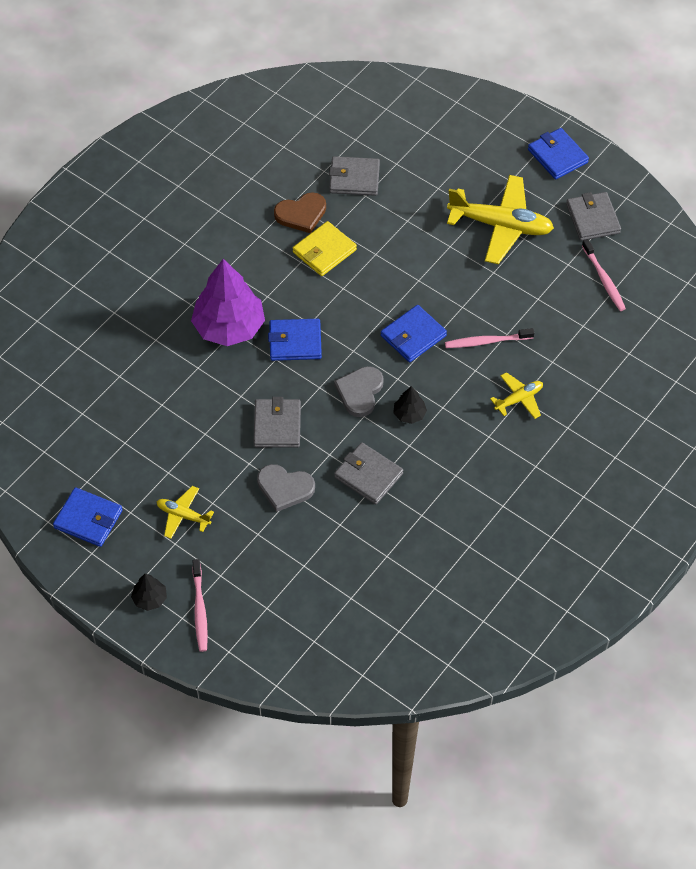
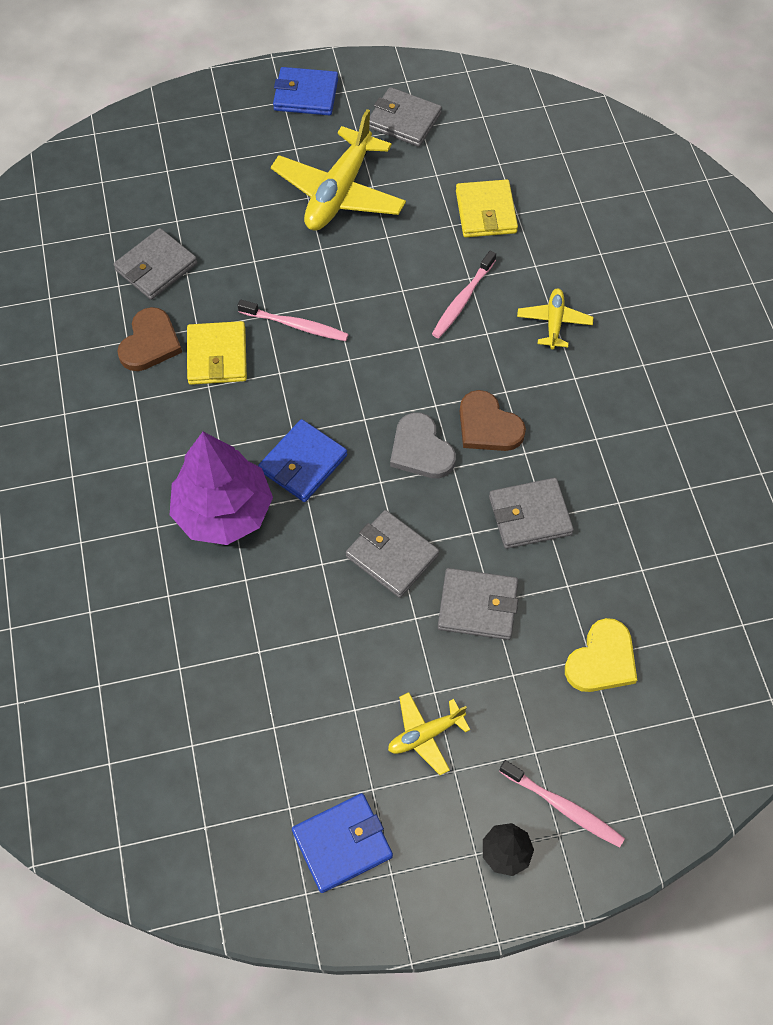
camera: 50 degrees left, 5 degrees up
grey heart [257,464,315,512] -> grey wallet [438,568,518,640]
blue wallet [381,305,447,362] -> none
black tree [393,386,427,424] -> brown heart [460,390,526,451]
yellow plane [447,175,554,264] -> yellow plane turned 150 degrees clockwise [271,109,406,231]
pink toothbrush [582,239,626,311] -> pink toothbrush moved to [237,300,348,341]
none -> yellow wallet [456,179,518,237]
none -> yellow heart [565,618,637,692]

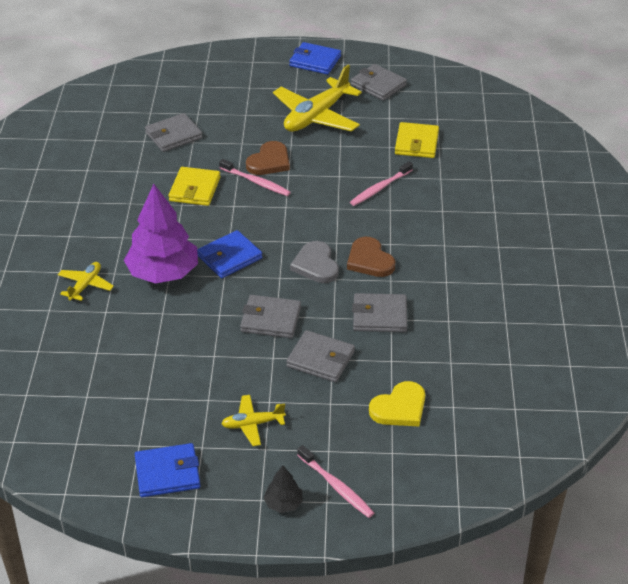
camera: 15 degrees right, 20 degrees down
brown heart [117,307,182,371] -> brown heart moved to [246,141,290,175]
grey wallet [346,510,439,598] -> grey wallet turned 45 degrees counterclockwise [240,295,301,338]
yellow plane [517,288,593,349] -> yellow plane moved to [58,262,114,301]

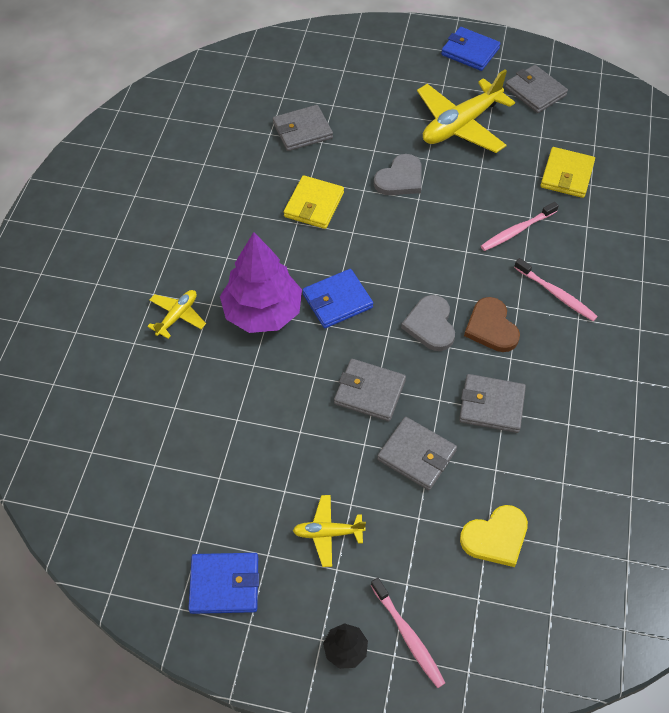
camera: 10 degrees right, 15 degrees up
pink toothbrush [219,159,291,196] -> pink toothbrush moved to [514,258,598,321]
brown heart [246,141,290,175] -> grey heart [374,154,421,195]

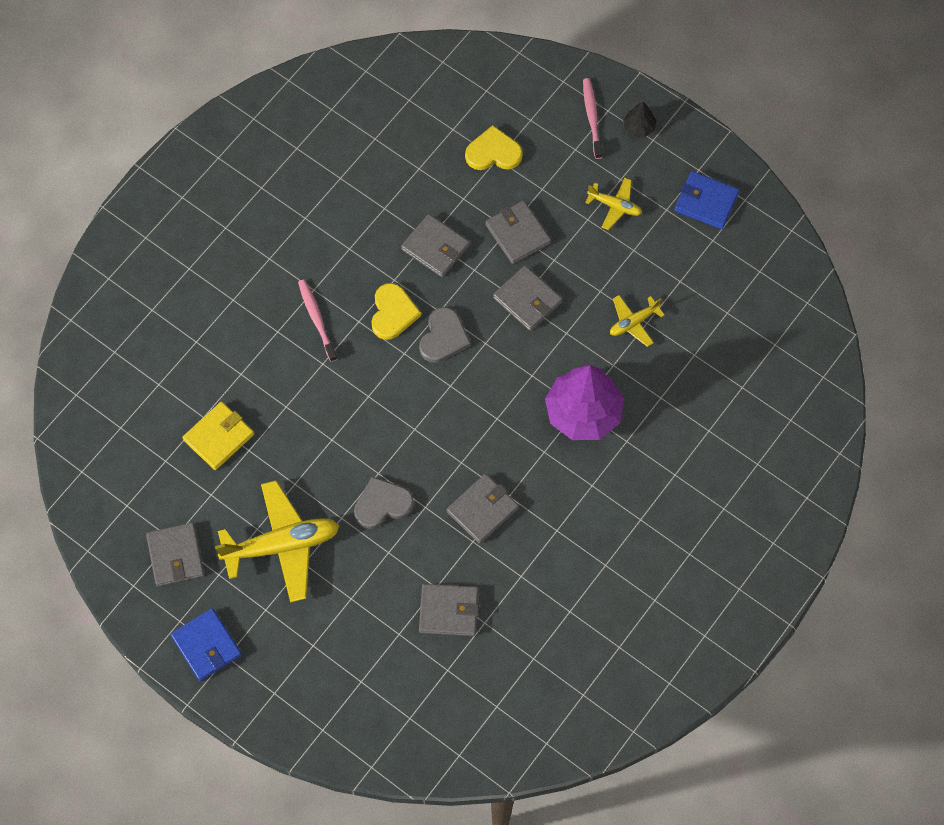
camera: 155 degrees left, 10 degrees up
yellow plane [147,290,206,339] -> yellow plane moved to [610,295,665,347]
yellow wallet [284,175,344,229] -> grey wallet [447,474,519,544]
blue wallet [303,269,373,328] -> none
brown heart [464,297,520,352] -> yellow heart [371,283,421,340]
pink toothbrush [481,202,559,251] -> none

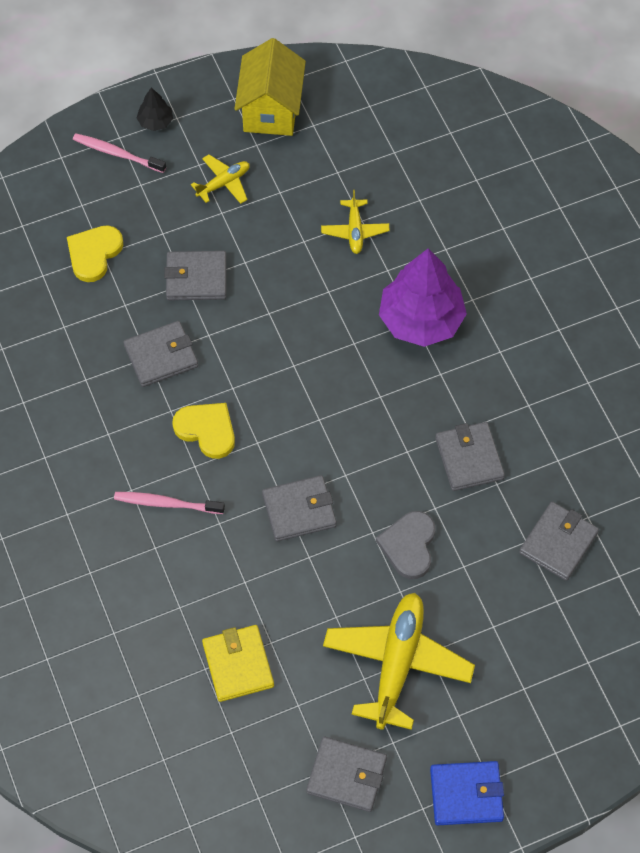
camera: 60 degrees left, 5 degrees down
grey heart [419,307,471,363] -> none
grey wallet [493,265,562,331] -> grey wallet moved to [262,475,337,541]
blue wallet [675,171,739,229] -> yellow house [235,38,306,136]

